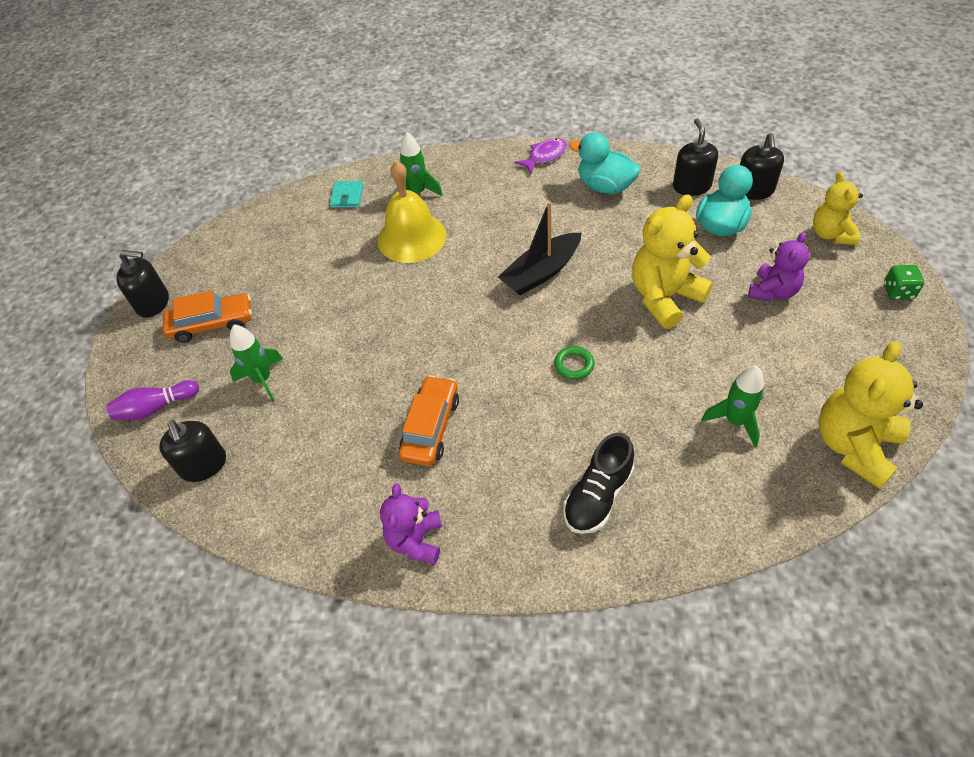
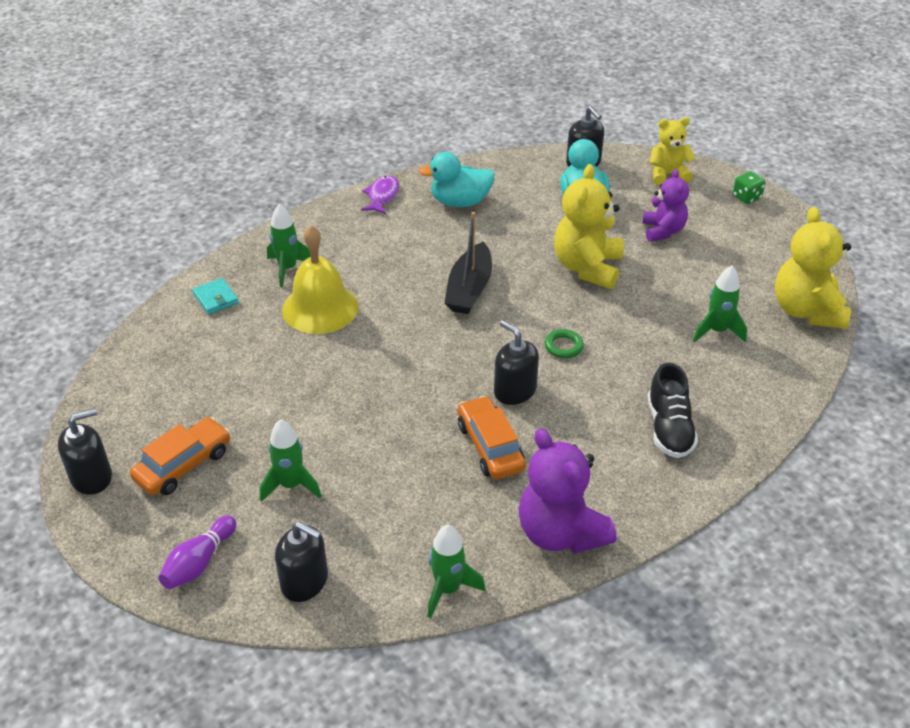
camera: 40 degrees left, 10 degrees down
purple teddy bear [380,484,442,564] -> purple teddy bear [518,428,617,554], size x1.58
black soap dispenser [673,118,718,196] -> black soap dispenser moved to [494,320,539,405]
yellow teddy bear [813,172,863,245] -> yellow teddy bear turned 120 degrees clockwise [650,117,696,186]
none -> green rocket [428,525,485,618]

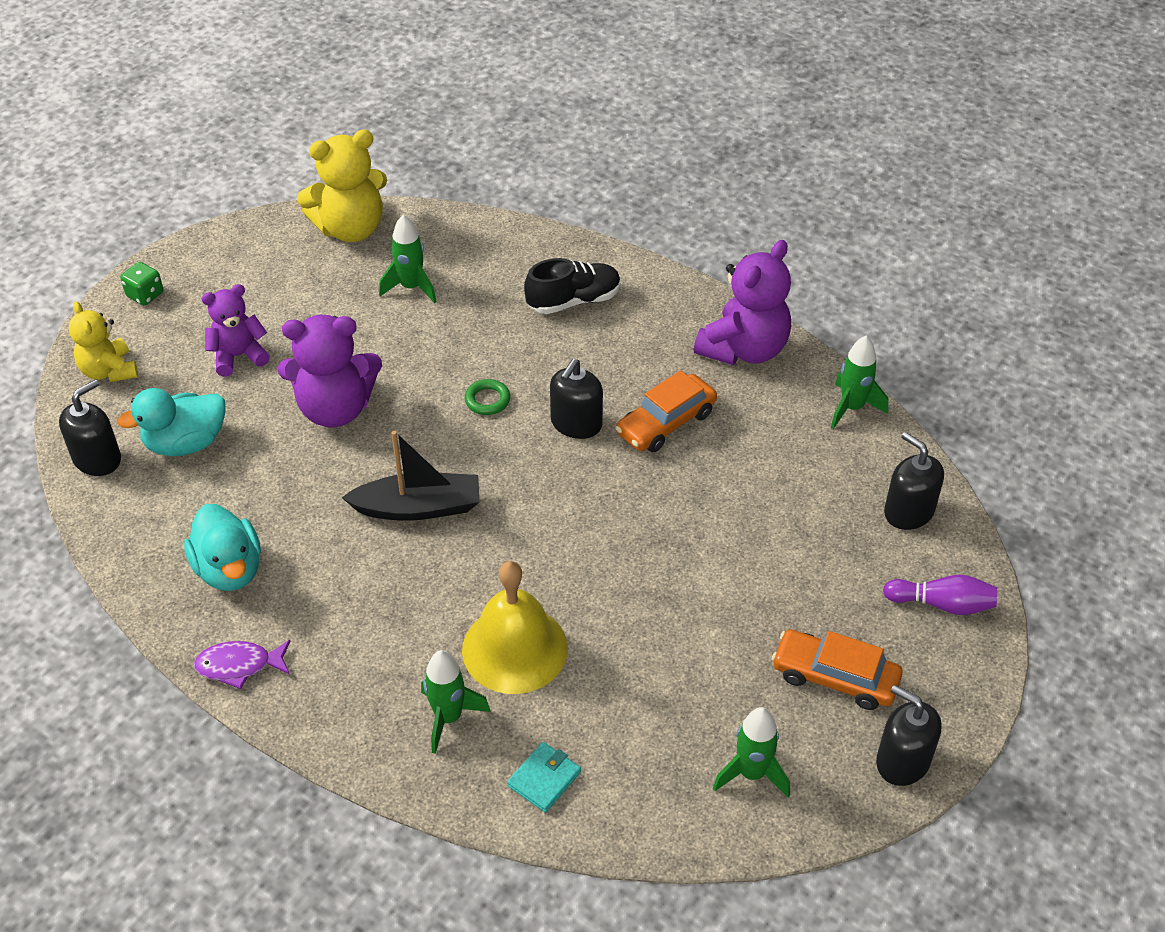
camera: 110 degrees left, 5 degrees up
green rocket [260,419,321,502] -> green rocket moved to [713,707,790,797]
black soap dispenser [275,522,328,602] -> black soap dispenser turned 45 degrees counterclockwise [884,432,944,530]
yellow teddy bear [554,164,624,289] -> purple teddy bear [278,315,382,428]

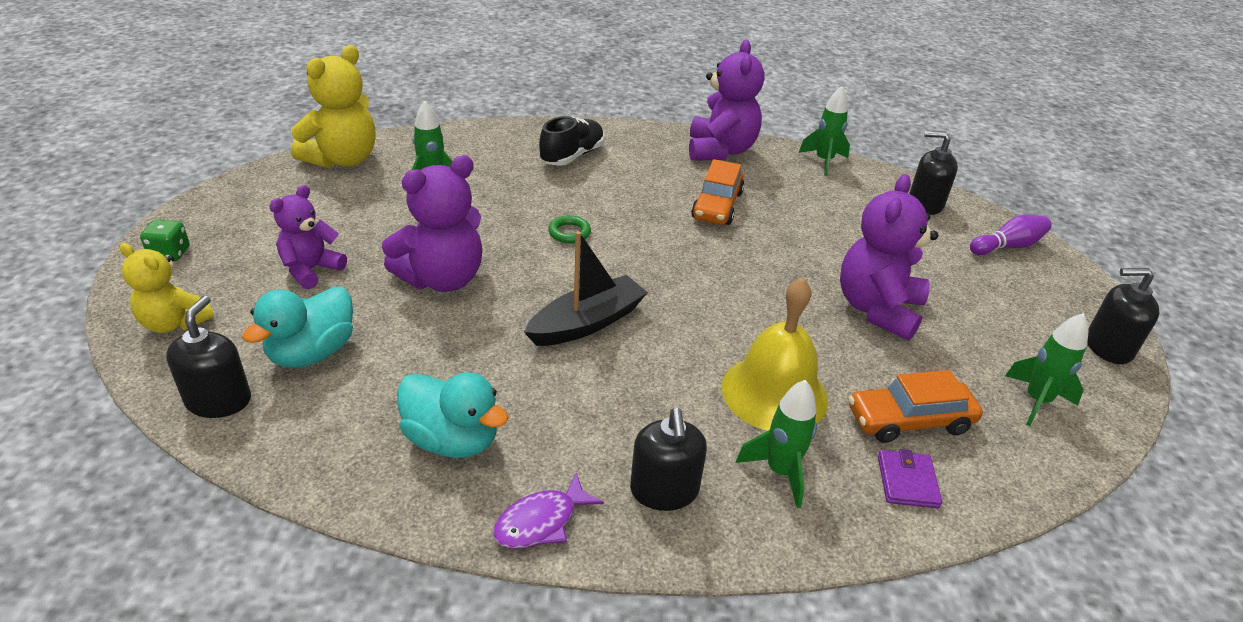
camera: 35 degrees left, 10 degrees down
turquoise wallet [507,742,581,812] -> purple wallet [878,449,942,508]
black soap dispenser [550,359,603,439] -> black soap dispenser moved to [630,408,707,511]
orange car [772,629,903,710] -> orange car moved to [848,370,983,443]
none -> purple teddy bear [840,174,938,341]

